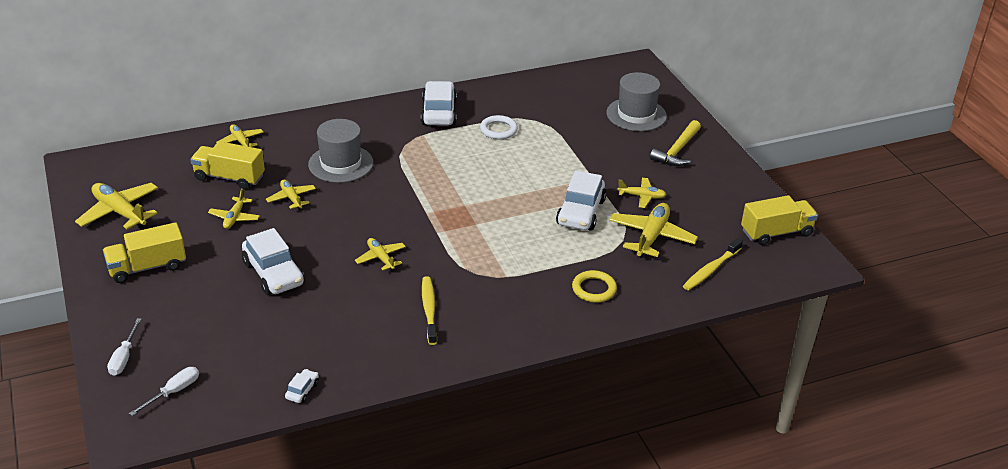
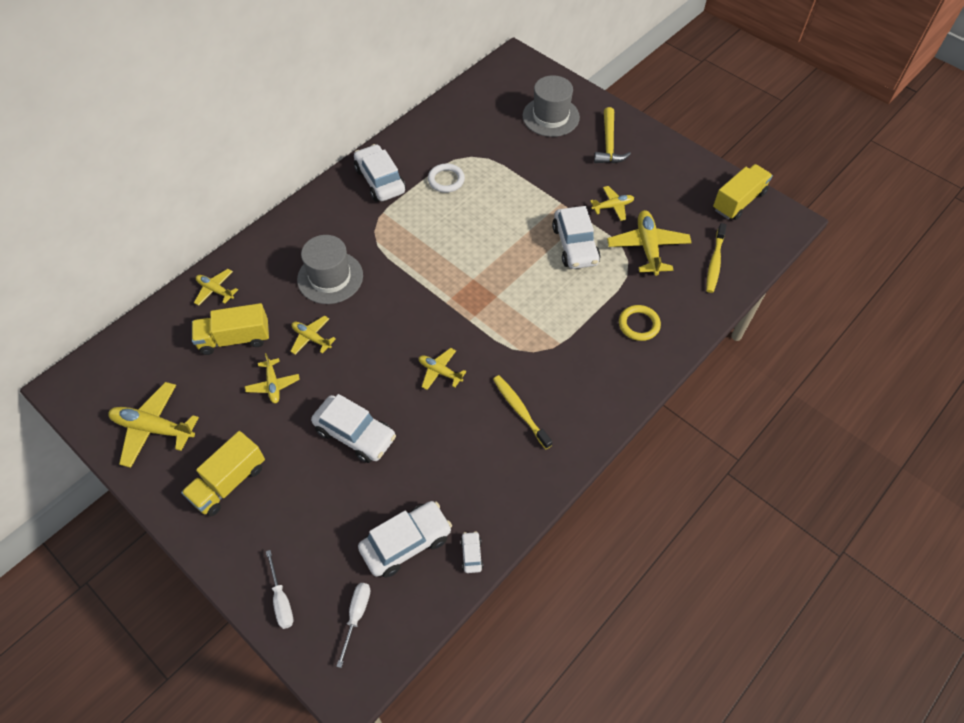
camera: 25 degrees left, 20 degrees up
none -> white car [358,501,452,578]

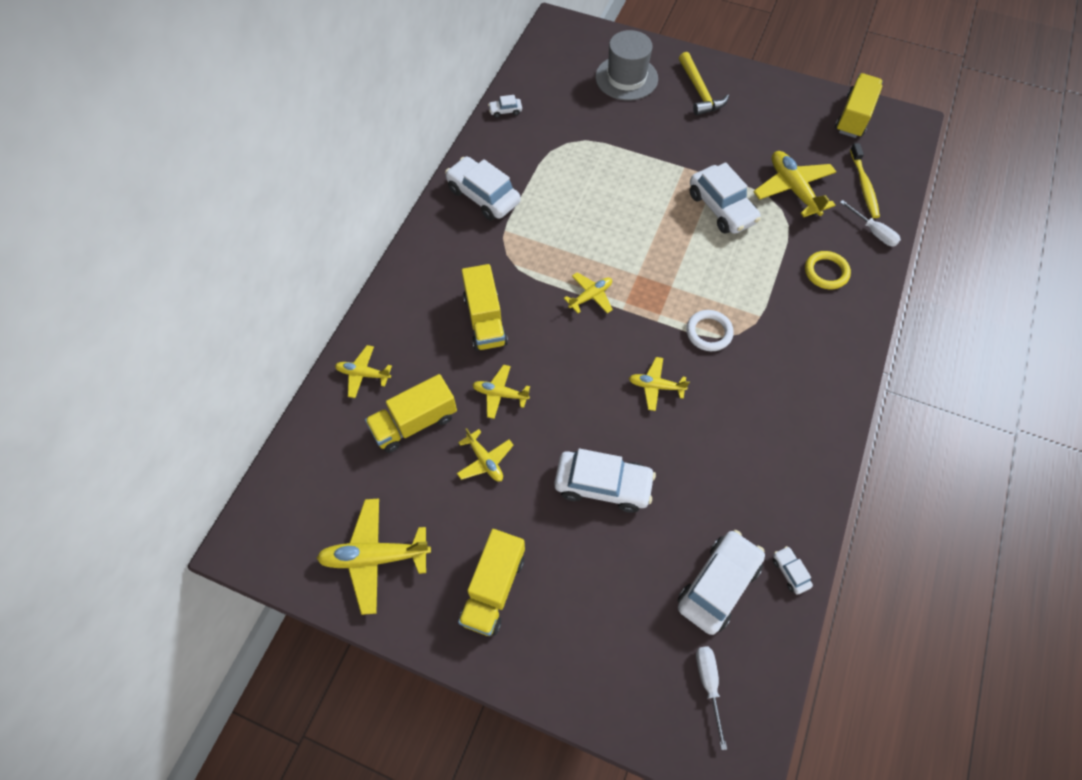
camera: 20 degrees left, 5 degrees up
white screwdriver [266,550,293,629] -> white screwdriver moved to [840,200,901,246]
grey hat [297,235,363,304] -> yellow truck [462,264,508,351]
white ring [428,163,465,193] -> white ring moved to [686,310,734,351]
yellow toothbrush [493,375,552,449] -> none
yellow plane [590,186,634,221] -> yellow plane moved to [564,272,613,314]
none -> white car [488,95,522,118]

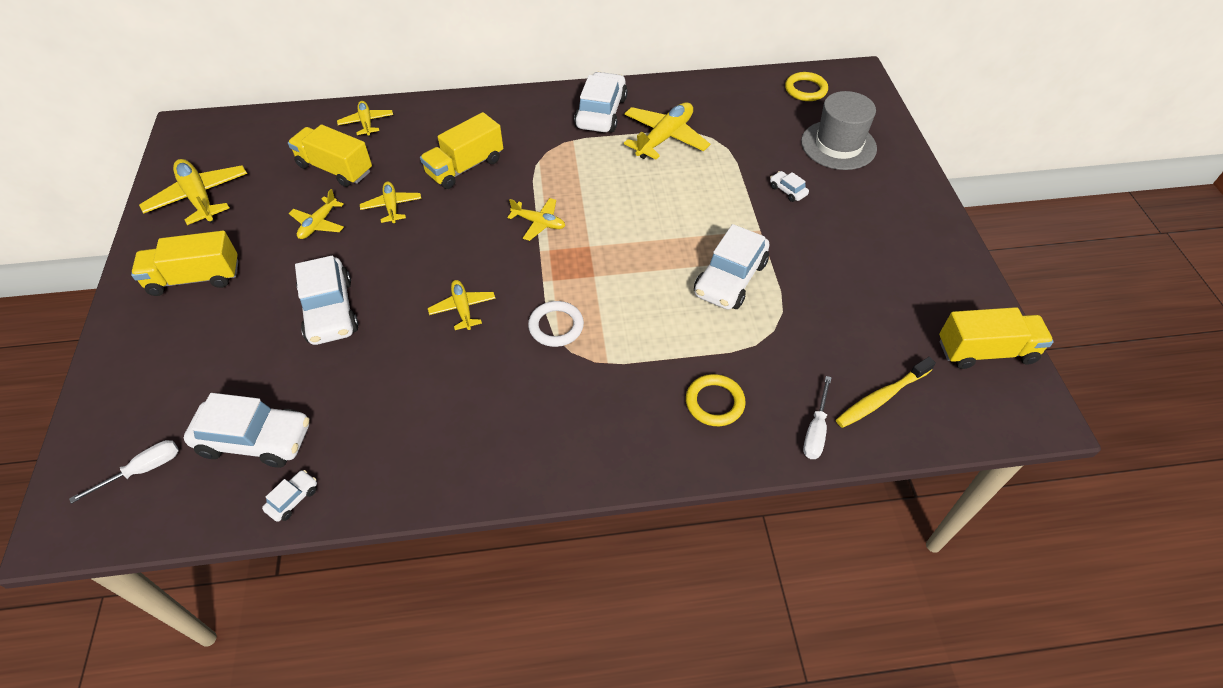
camera: 60 degrees right, 10 degrees down
white car [488,95,522,118] -> white car moved to [770,171,809,202]
yellow hammer [679,52,729,115] -> none
yellow plane [753,151,837,217] -> yellow plane moved to [624,102,710,159]
none -> yellow ring [785,72,828,101]

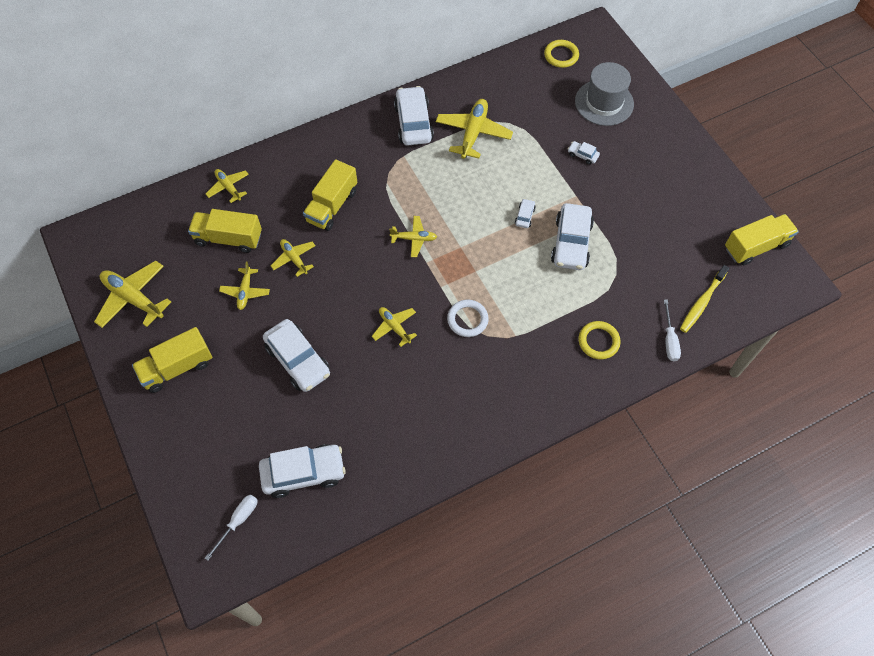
camera: 20 degrees left, 10 degrees up
white car [262,470,317,522] -> white car moved to [515,199,536,228]

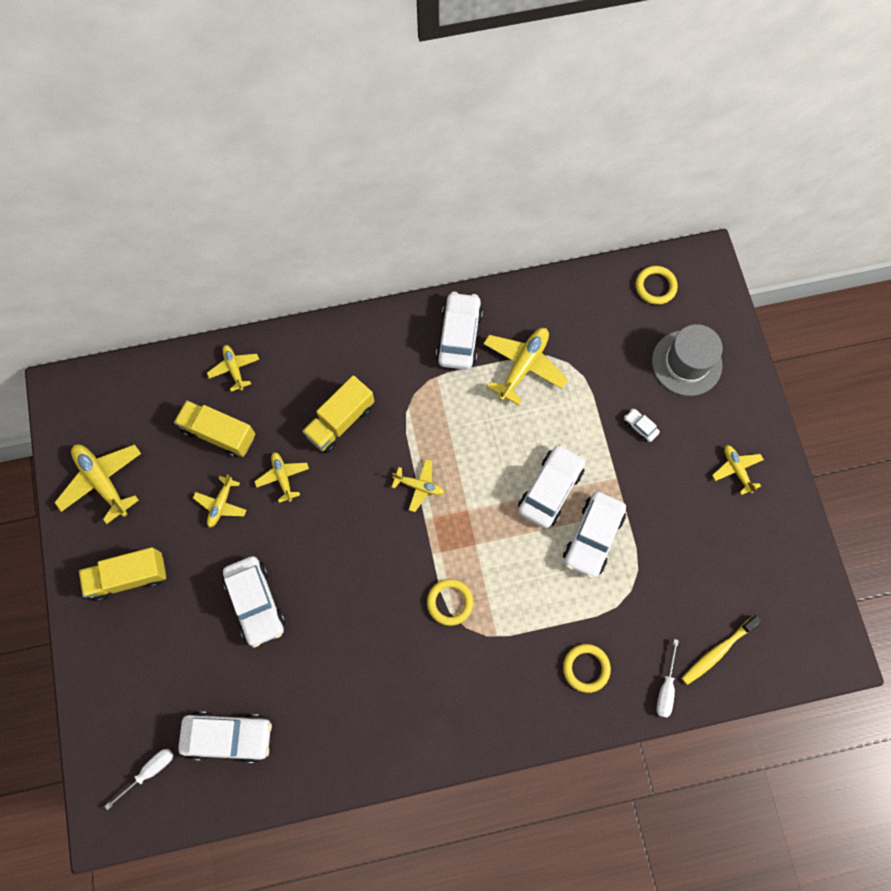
camera: 15 degrees right, 10 degrees up
yellow plane [372,307,417,347] -> yellow plane moved to [712,445,764,495]
white ring [447,300,489,337] -> yellow ring [427,579,474,626]
white car [515,199,536,228] -> white car [518,444,585,529], size x2.22
yellow truck [725,214,799,265] -> none

